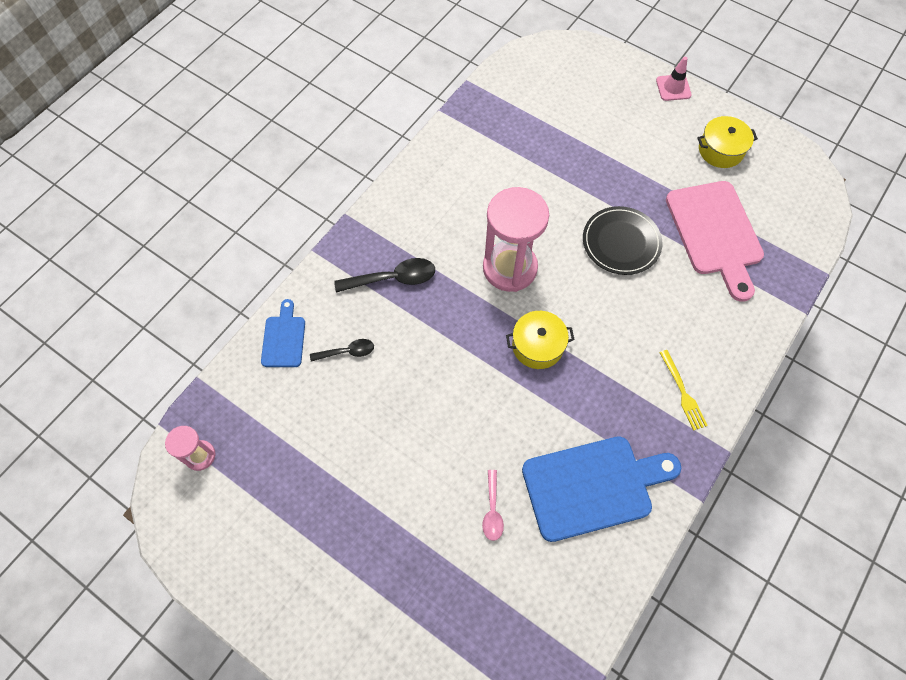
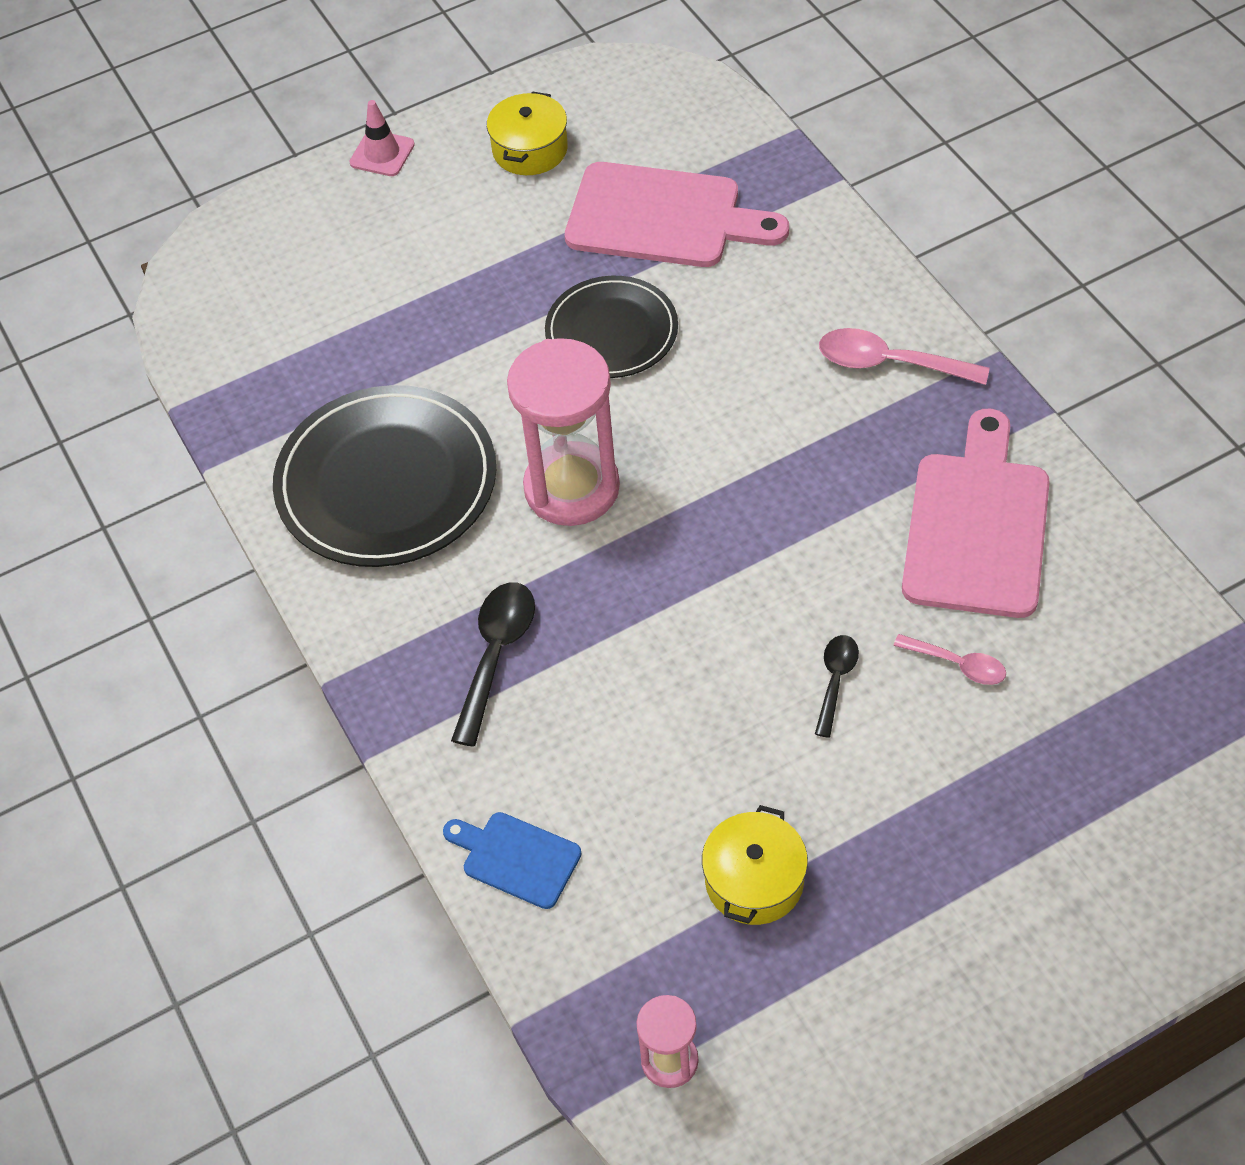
camera: 60 degrees left, 10 degrees down
black spoon [310,339,374,362] -> black spoon moved to [815,635,859,738]
yellow pot [506,311,575,369] -> yellow pot moved to [702,805,808,925]
blue cutting board [522,436,682,542] -> pink cutting board [902,409,1050,618]
yellow fork [659,350,708,431] -> pink spoon [819,328,990,385]
none -> black plate [273,385,496,567]

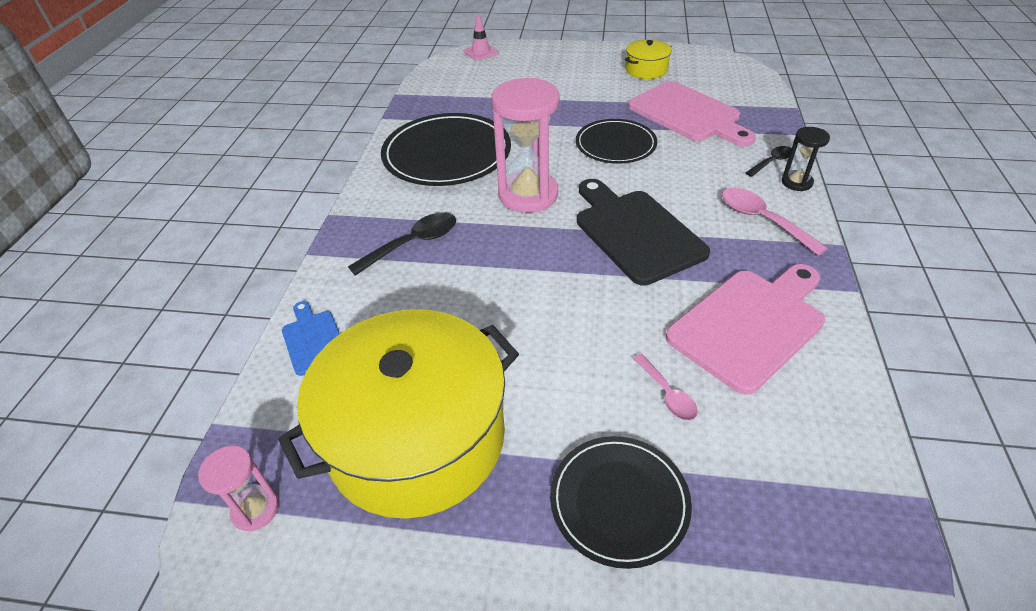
camera: 35 degrees right, 10 degrees down
pink traffic cone [349,100,415,176] -> pink traffic cone moved to [464,15,499,61]
yellow pot [702,805,808,925] -> yellow pot [278,309,519,519], size x2.28
black spoon [815,635,859,738] -> black spoon moved to [745,146,792,177]
none -> black plate [550,436,692,569]
none -> black cutting board [577,179,710,286]
none -> black hourglass [782,127,830,191]

